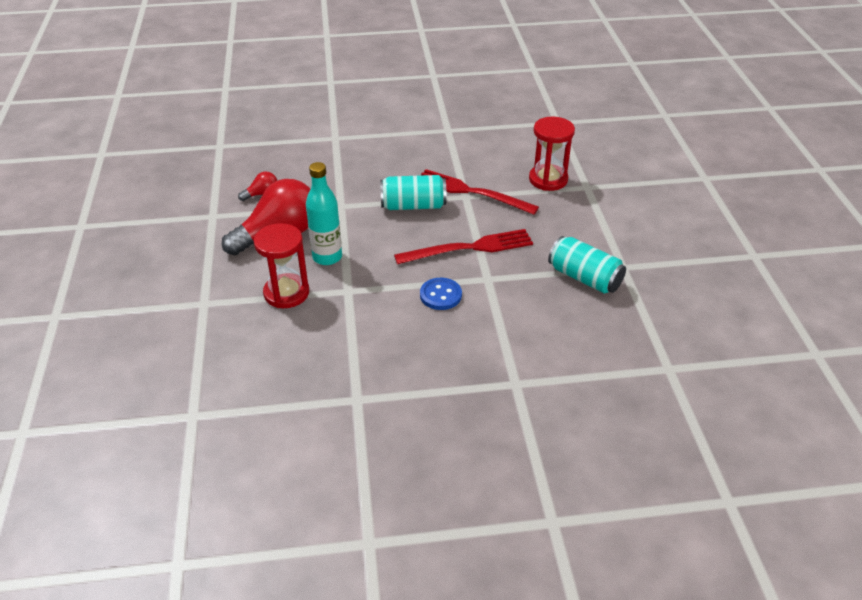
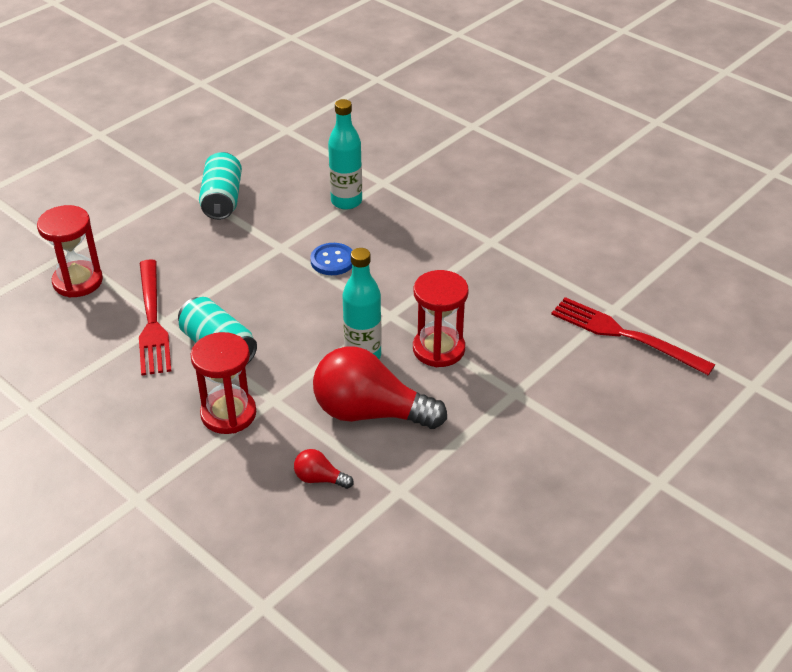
camera: 130 degrees left, 0 degrees up
red fork [394,229,533,264] -> red fork moved to [551,297,715,375]
none -> red hourglass [190,332,256,434]
none -> turquoise bottle [328,99,362,210]

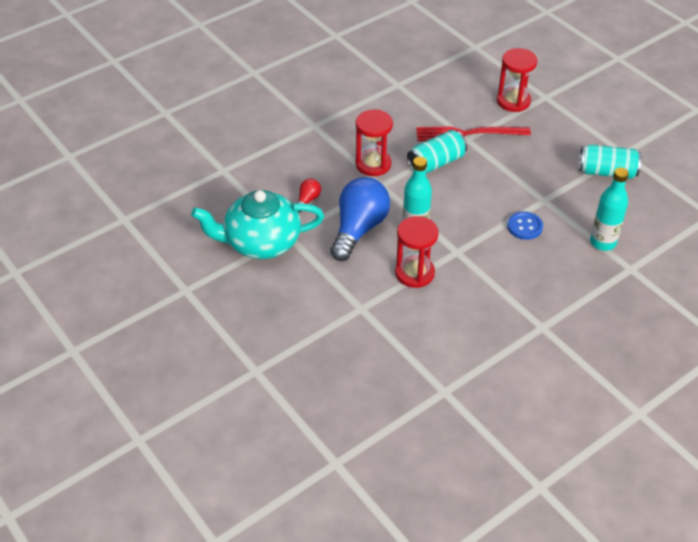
camera: 100 degrees right, 5 degrees up
red light bulb [313,346,447,429] -> blue light bulb [330,177,390,261]
red fork [551,297,715,375] -> none
none -> turquoise teapot [191,190,324,259]

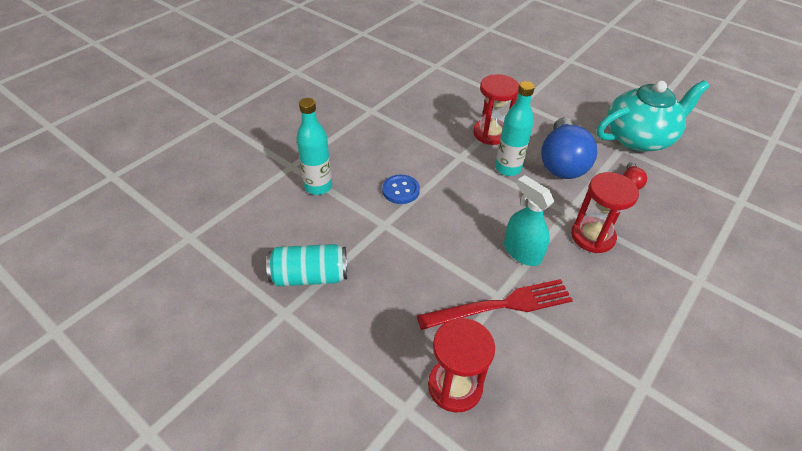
camera: 165 degrees right, 0 degrees up
turquoise can [407,130,467,173] -> turquoise spray bottle [504,175,554,266]

